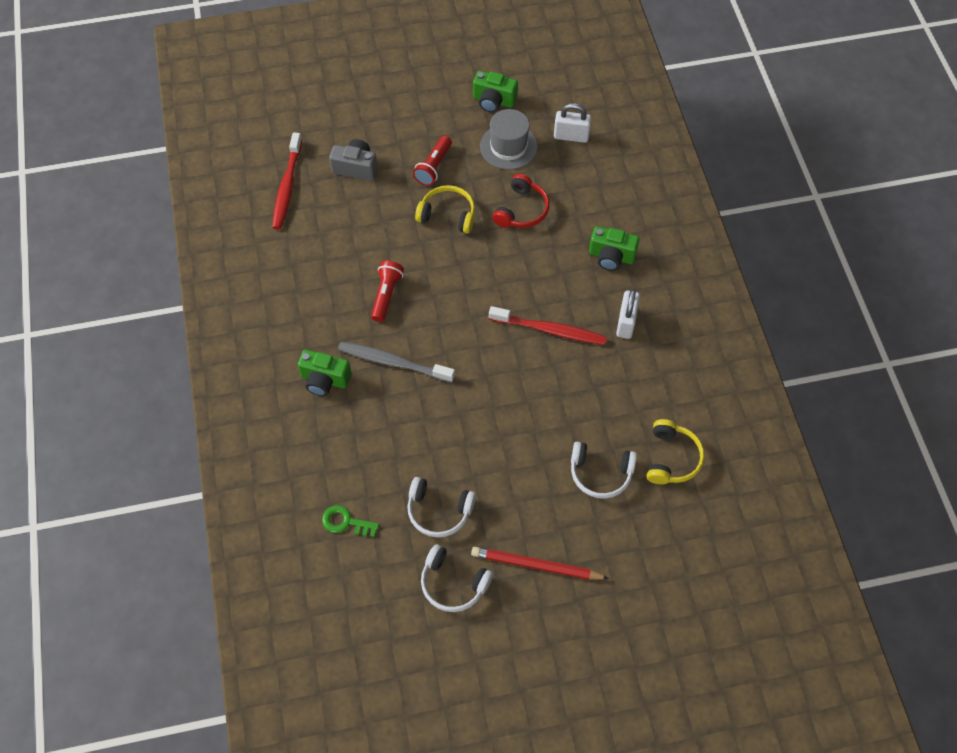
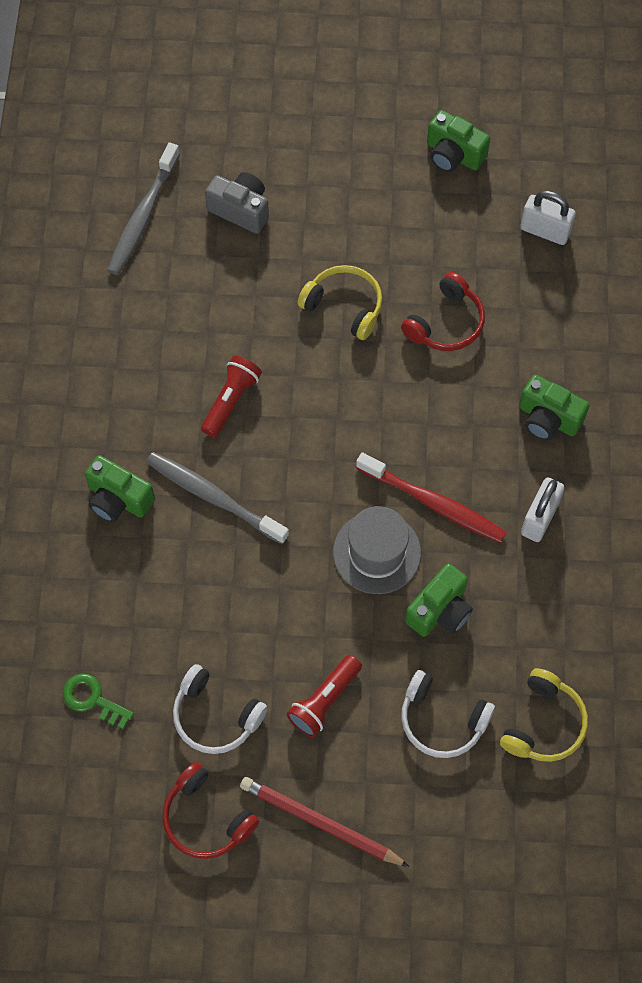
camera: 15 degrees right, 5 degrees up
red toothbrush [272,132,302,230] -> grey toothbrush [107,143,180,275]
red flashlight [413,136,452,186] -> red flashlight moved to [287,655,362,737]
white headphones [421,544,493,612] -> red headphones [162,762,259,859]
grey hat [480,109,538,170] -> grey hat moved to [333,506,421,594]
none -> green camera [405,563,473,637]

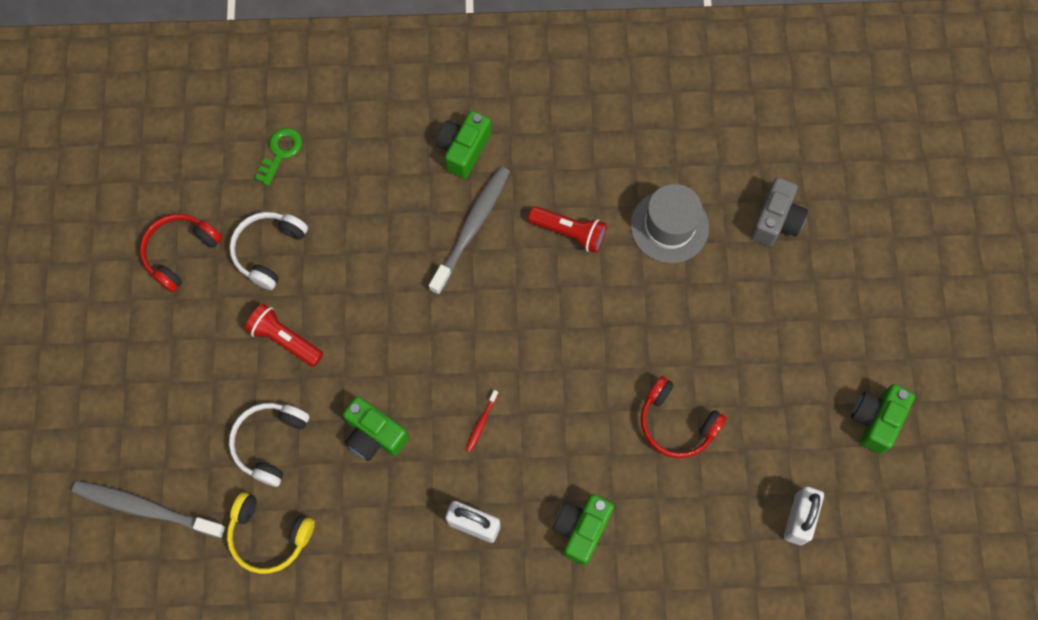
camera: 85 degrees right, 5 degrees up
grey toothbrush [107,143,180,275] -> grey toothbrush moved to [72,480,226,538]
red pencil [240,777,410,867] -> none
yellow headphones [297,265,383,340] -> none
grey hat [333,506,421,594] -> grey hat moved to [630,184,709,263]
red toothbrush [356,452,507,543] -> red toothbrush [466,390,498,452], size x0.43

